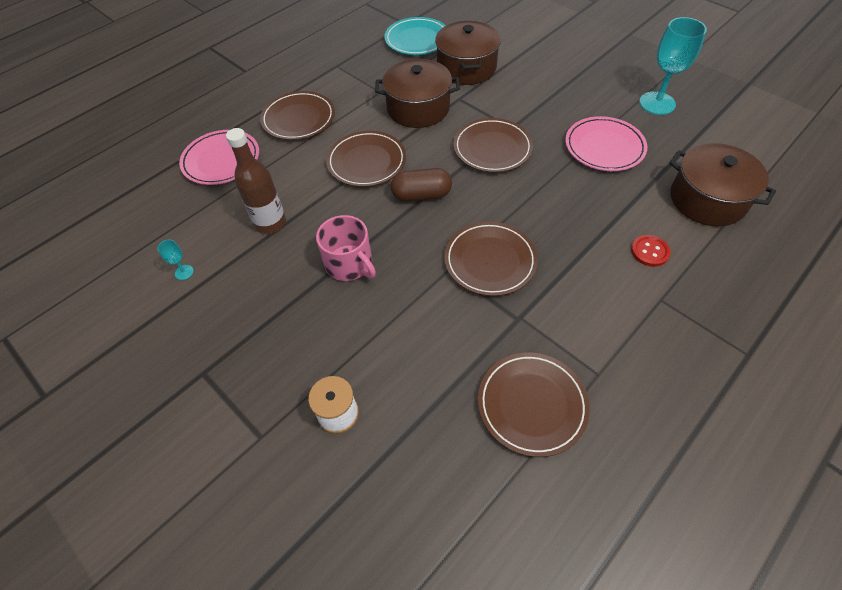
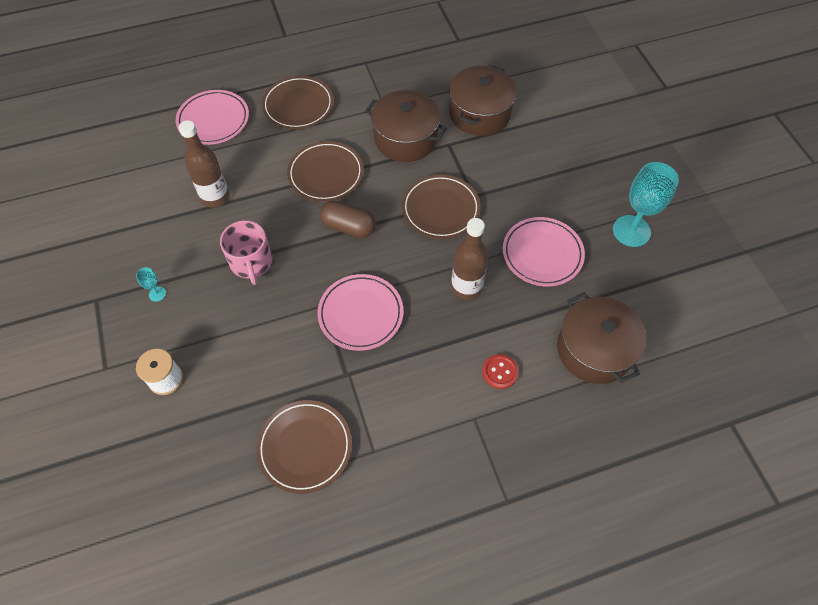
camera: 25 degrees right, 5 degrees up
turquoise goblet [157,239,194,280] -> turquoise goblet moved to [136,267,166,302]
turquoise plate [384,17,446,55] -> none
brown plate [444,222,538,296] -> pink plate [317,274,403,351]
none -> brown bottle [451,218,488,300]

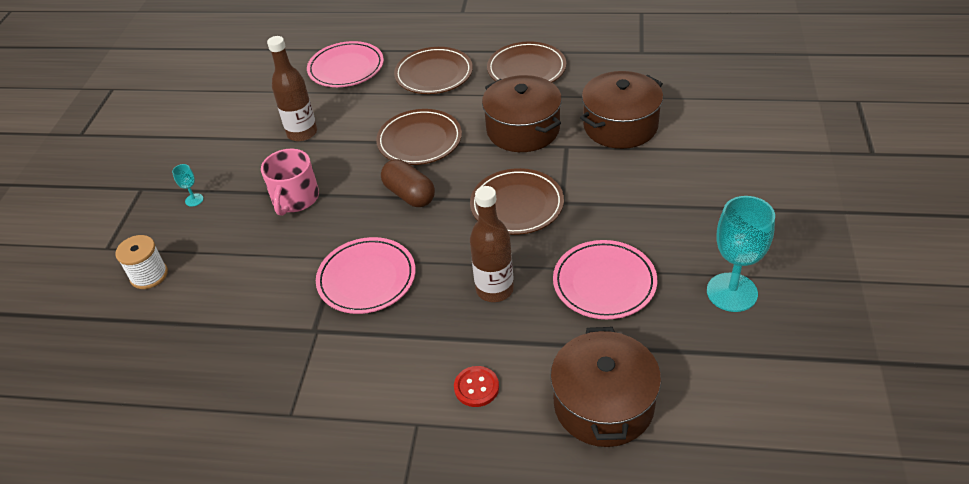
camera: 30 degrees right, 15 degrees down
brown plate [256,400,352,494] -> brown plate moved to [487,42,566,82]

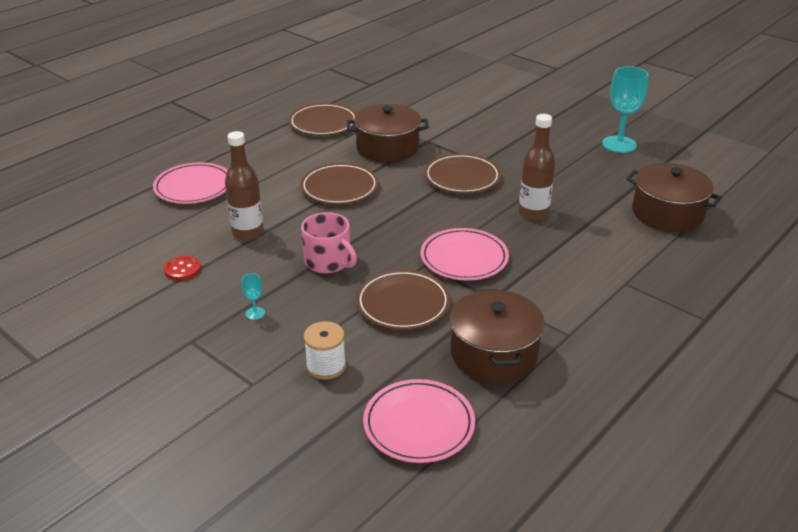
camera: 60 degrees left, 10 degrees down
brown capsule [381,159,435,207] -> none
brown plate [394,47,473,94] -> brown plate moved to [356,270,451,330]
red button [454,366,499,407] -> red button moved to [164,256,201,281]
pink plate [553,240,657,319] -> pink plate moved to [363,379,475,463]
brown pot [580,71,663,149] -> brown pot moved to [450,289,545,382]

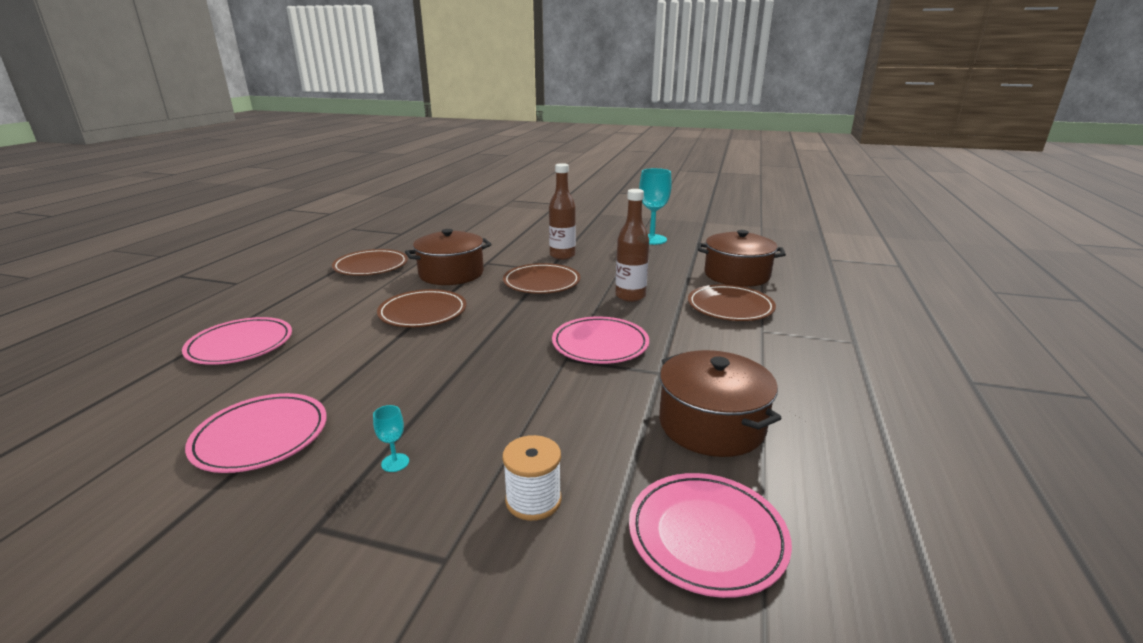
camera: 25 degrees left, 10 degrees down
red button [164,256,201,281] -> pink plate [185,393,327,473]
brown bottle [225,131,264,241] -> brown bottle moved to [549,163,576,260]
pink mug [301,212,357,273] -> none
brown plate [356,270,451,330] -> brown plate moved to [688,285,776,321]

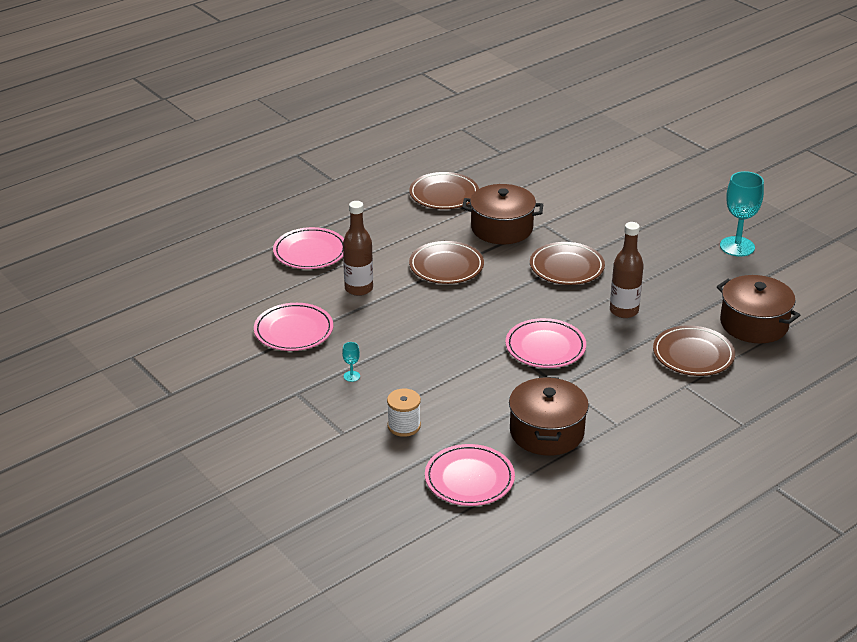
camera: 35 degrees right, 10 degrees up
brown bottle [549,163,576,260] -> brown bottle moved to [343,201,373,296]

